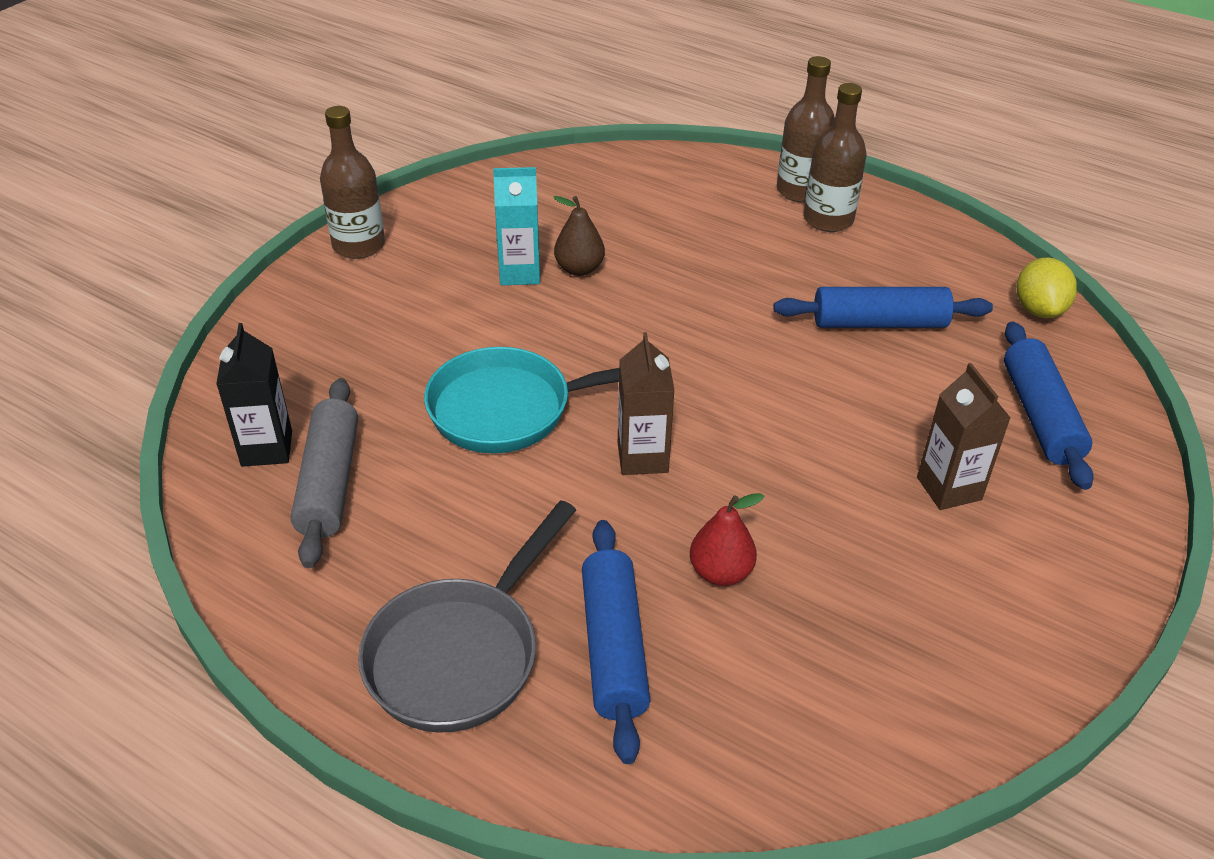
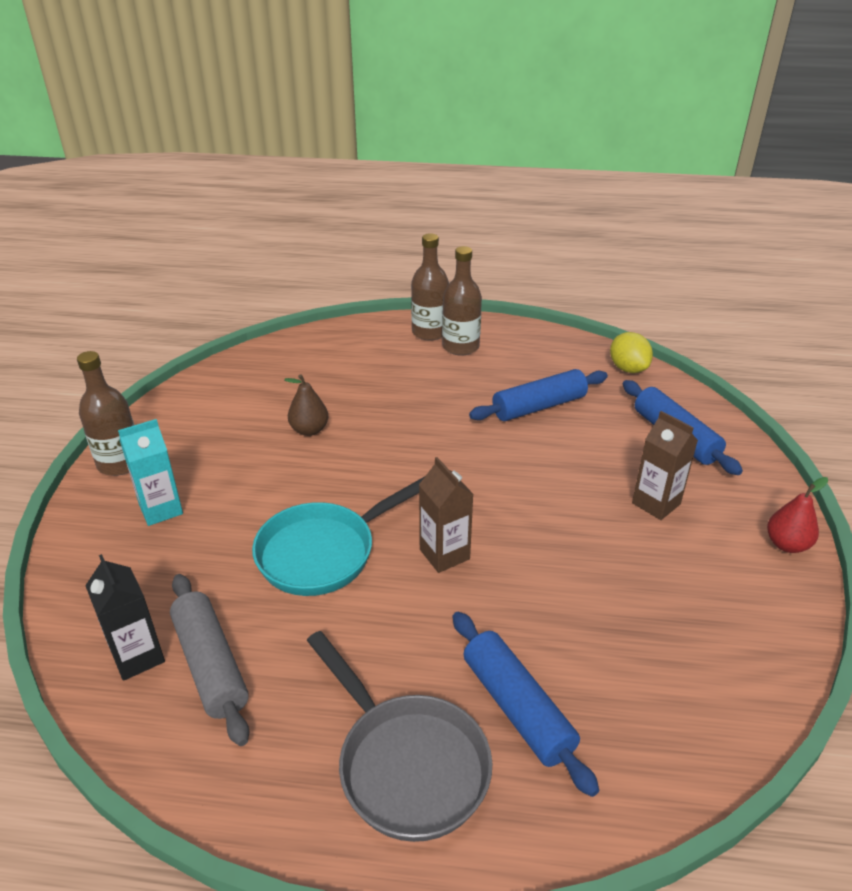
camera: 25 degrees left, 5 degrees down
grey pan [358,500,576,733] -> grey pan turned 45 degrees counterclockwise [307,631,493,842]
turquoise carton [493,167,540,285] -> turquoise carton moved to [118,419,183,526]
red pear [690,493,764,586] -> red pear moved to [767,477,828,553]

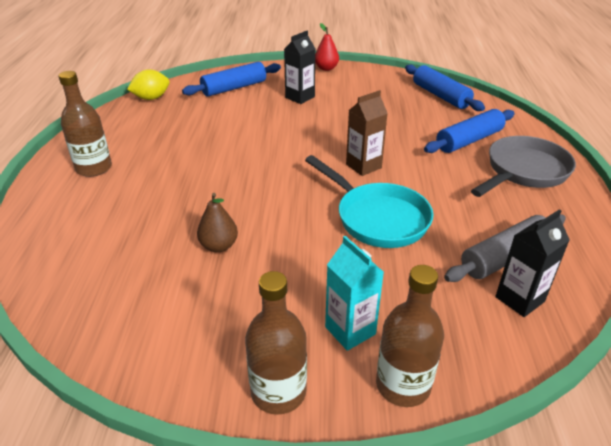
camera: 95 degrees left, 0 degrees up
brown bottle [411,233,449,341] -> brown bottle moved to [376,265,444,407]
blue rolling pin [469,369,608,421] -> blue rolling pin moved to [405,65,485,111]
brown carton [632,411,698,520] -> black carton [284,31,316,104]

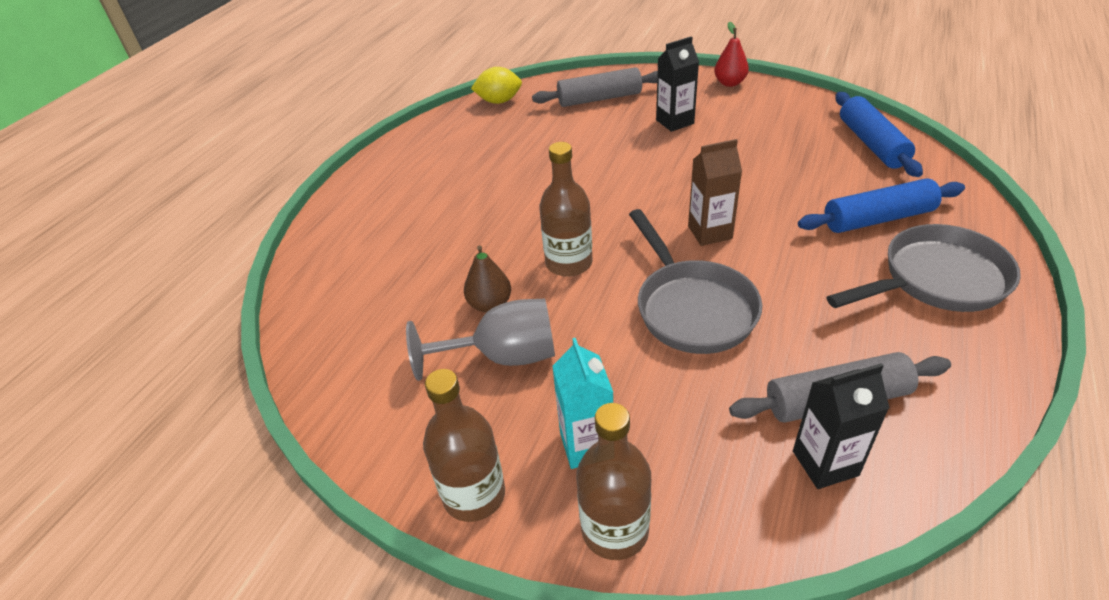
camera: 25 degrees right, 5 degrees up
brown bottle [58,71,112,177] -> brown bottle moved to [539,142,593,277]
blue rolling pin [182,62,281,97] -> grey rolling pin [532,67,658,107]
turquoise pan [305,155,434,248] -> grey pan [629,209,762,354]
none -> grey goblet [406,299,555,381]

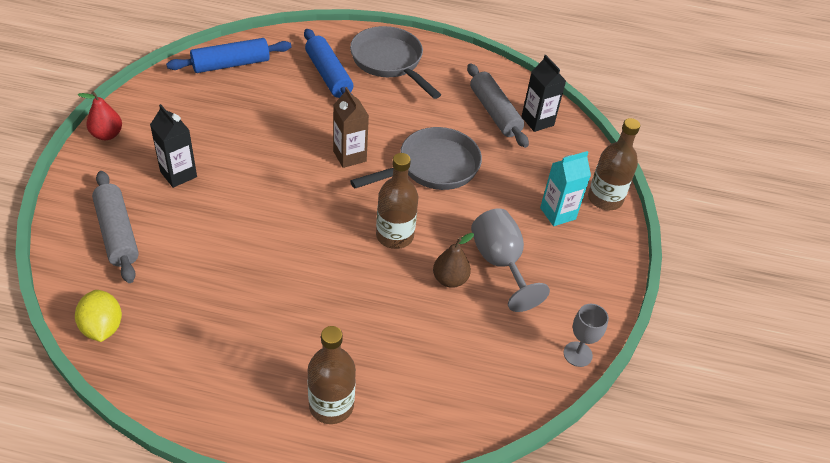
camera: 110 degrees left, 5 degrees up
brown bottle [423,369,505,522] -> brown bottle moved to [308,326,356,424]
none -> grey goblet [563,304,609,367]

